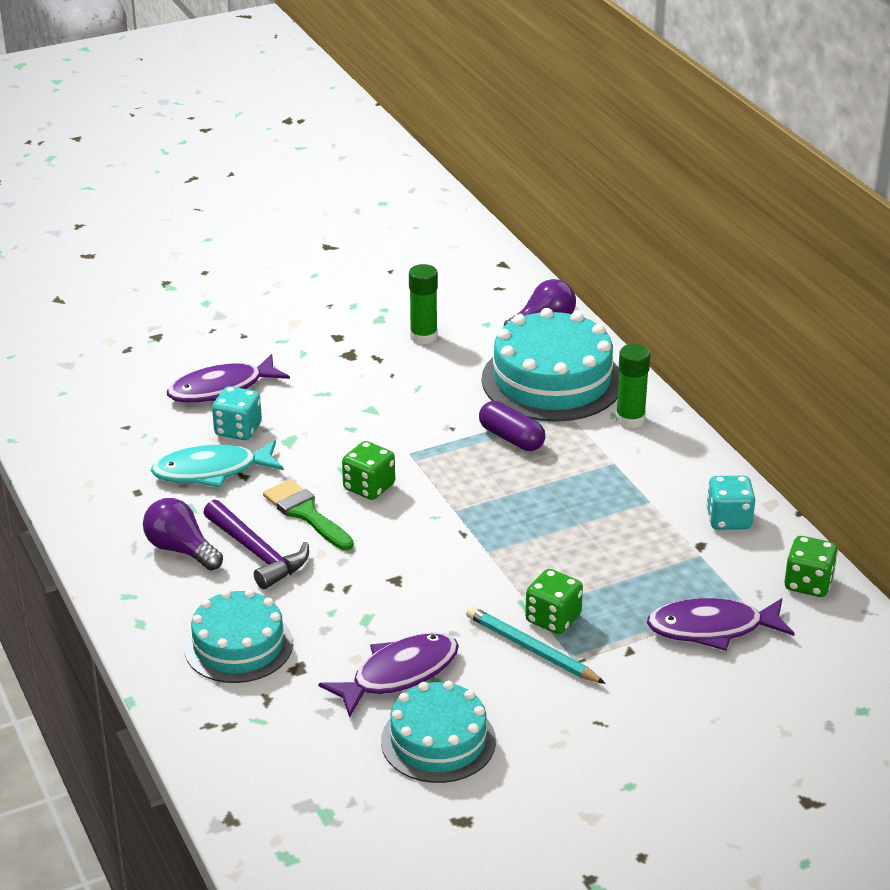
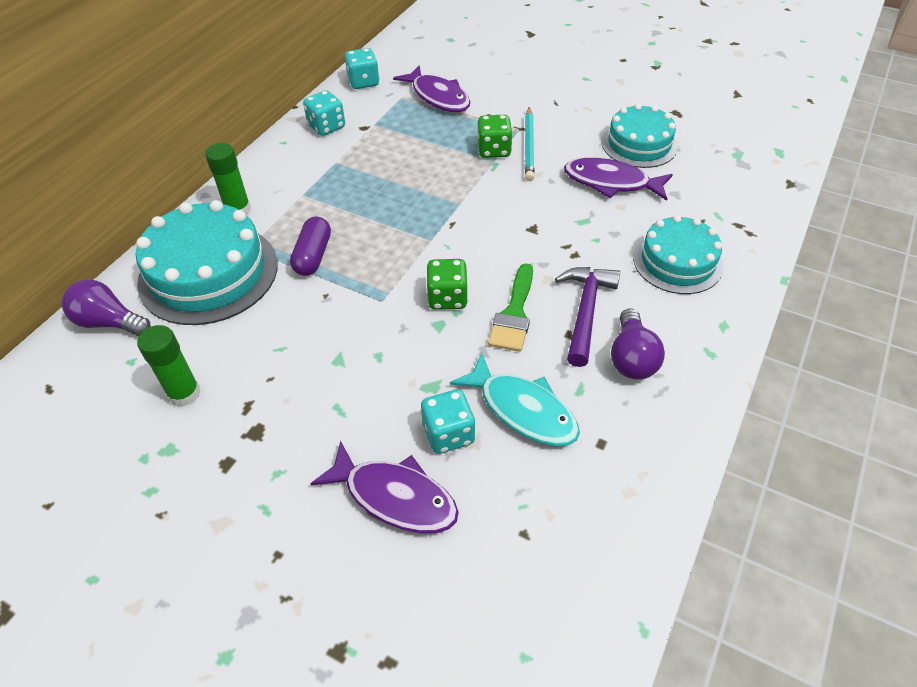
camera: 125 degrees left, 15 degrees up
green dice [784,536,838,597] -> turquoise dice [345,48,380,89]

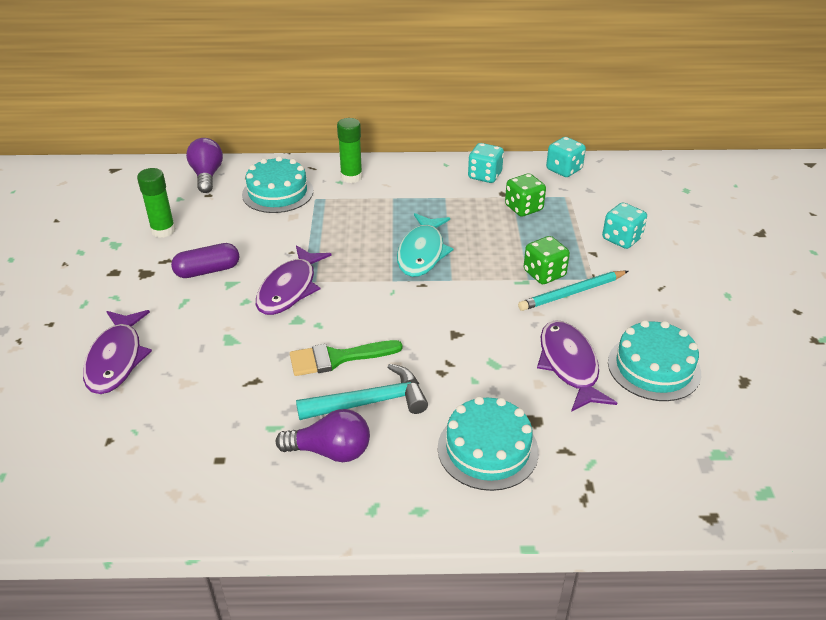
camera: 60 degrees right, 10 degrees down
turquoise cake [136,200,278,325] -> turquoise cake [242,156,313,213], size x0.64
purple capsule [290,216,331,276] -> purple capsule moved to [171,243,239,278]
purple fish [393,65,470,112] -> purple fish moved to [256,245,331,315]
turquoise dice [421,389,475,454] -> turquoise dice moved to [602,202,647,249]
green dice [427,259,468,310] -> green dice moved to [505,173,546,217]
turquoise fish [450,353,580,446] -> turquoise fish moved to [397,213,453,277]
purple hammer [555,267,620,367] -> turquoise hammer [296,364,428,420]
purple light bulb [611,308,665,380] -> purple light bulb turned 150 degrees counterclockwise [276,409,370,462]

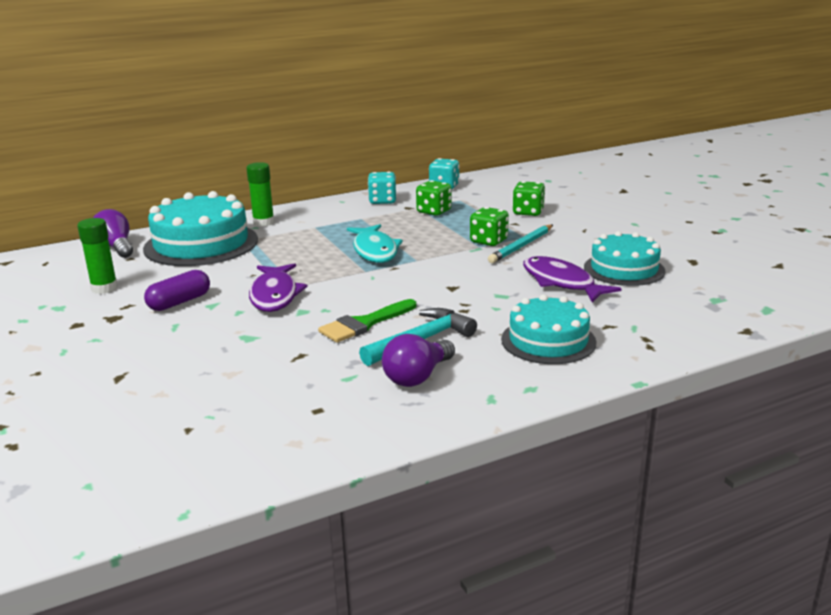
camera: 25 degrees left, 15 degrees down
purple fish [83,310,152,394] -> none
turquoise cake [242,156,313,213] -> turquoise cake [143,191,258,266], size x1.56
purple light bulb [276,409,370,462] -> purple light bulb turned 150 degrees clockwise [382,334,455,387]
turquoise dice [602,202,647,249] -> green dice [513,181,545,216]

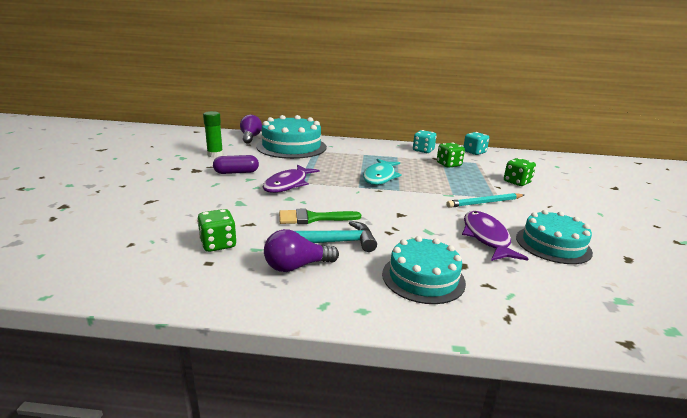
camera: 30 degrees right, 0 degrees up
green glue stick [246,162,275,227] -> none
green dice [470,207,509,246] -> green dice moved to [197,209,237,252]

